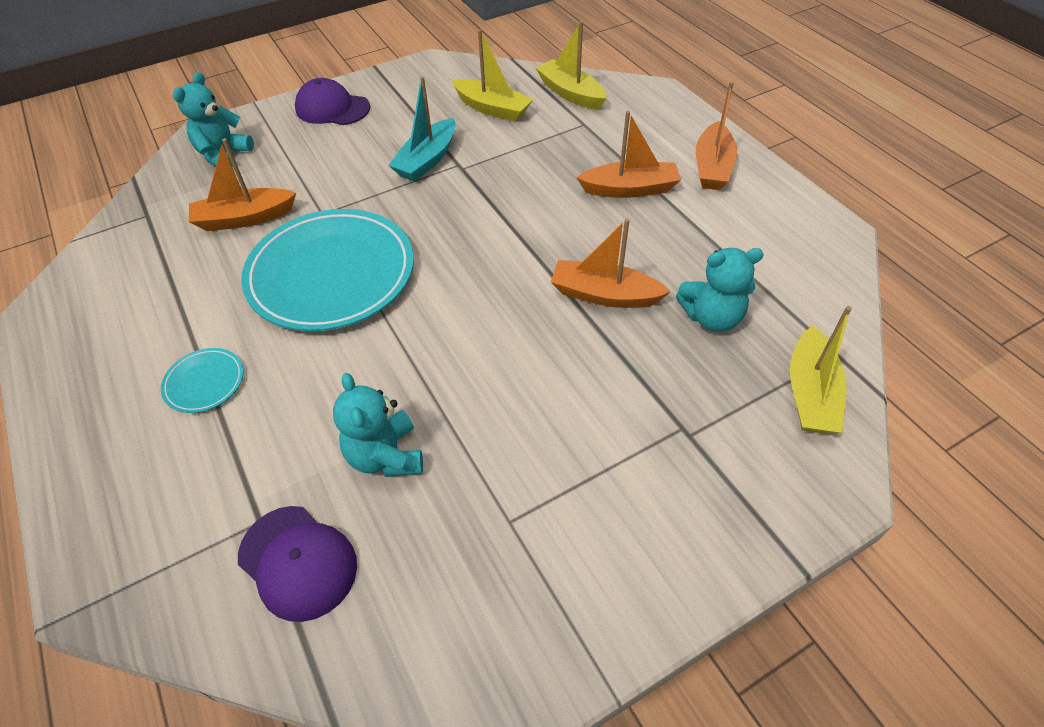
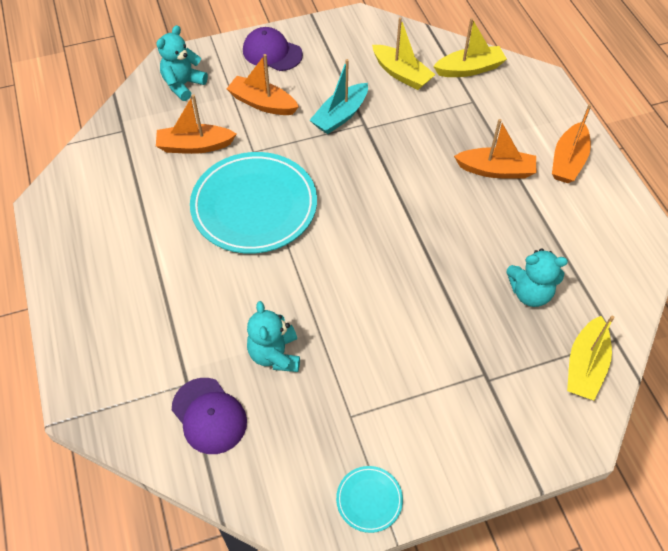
camera: 10 degrees right, 5 degrees up
turquoise plate [161,348,244,413] -> turquoise plate moved to [336,466,403,533]
yellow boat [536,21,607,110] -> yellow boat turned 105 degrees clockwise [433,18,507,77]
orange boat [551,218,671,308] -> orange boat moved to [226,54,299,115]

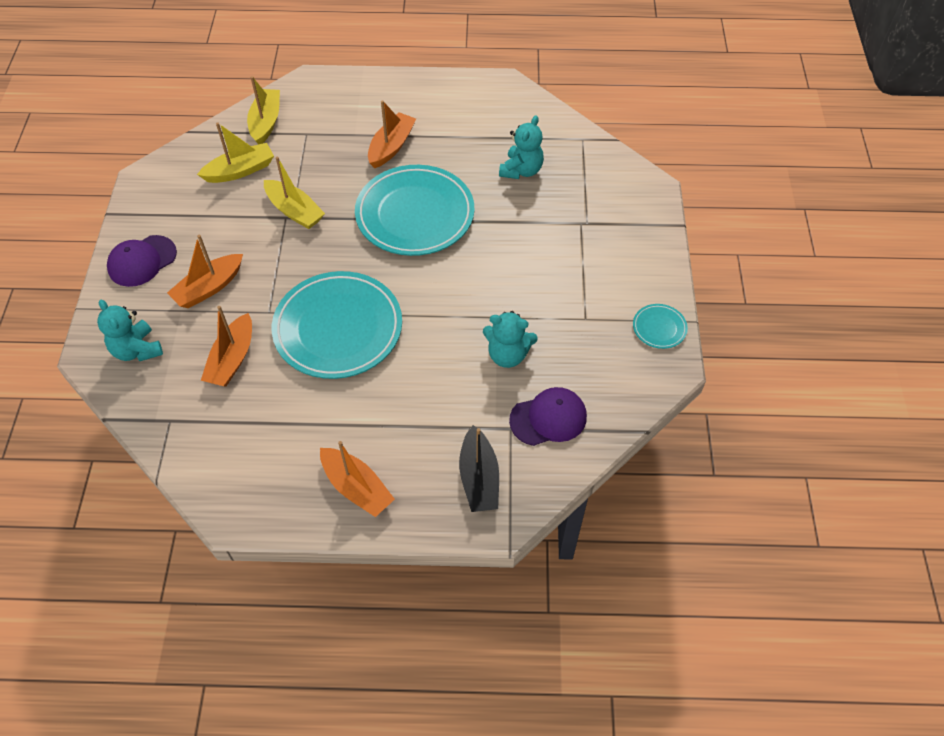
camera: 70 degrees left, 0 degrees up
turquoise boat [310,59,368,134] -> none
orange boat [552,104,591,183] -> orange boat moved to [320,441,395,517]
yellow boat [567,316,614,400] -> yellow boat moved to [264,157,325,229]
none -> turquoise plate [355,165,474,256]
none -> black boat [459,425,499,512]

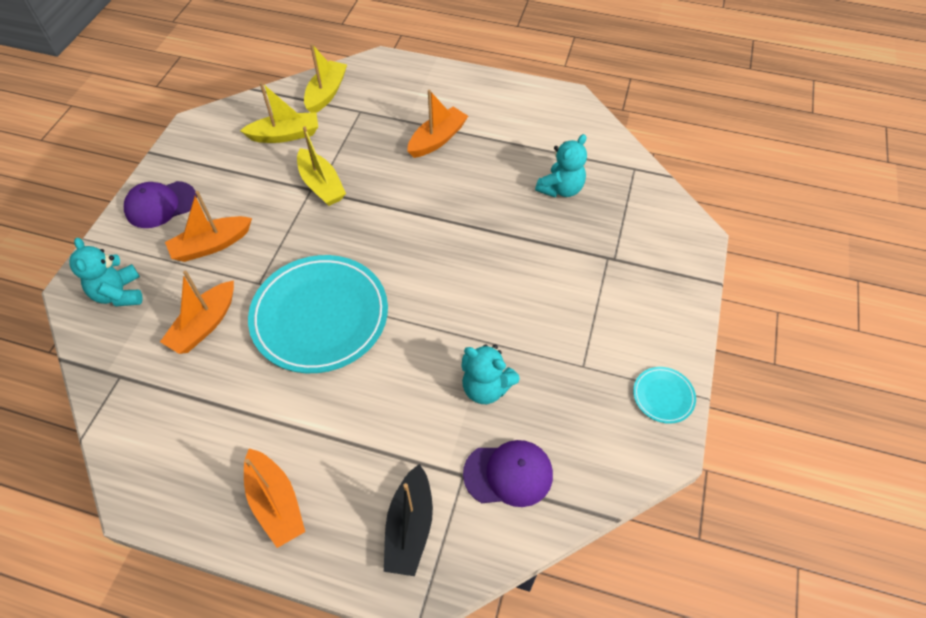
camera: 15 degrees right, 0 degrees up
turquoise plate [355,165,474,256] -> none

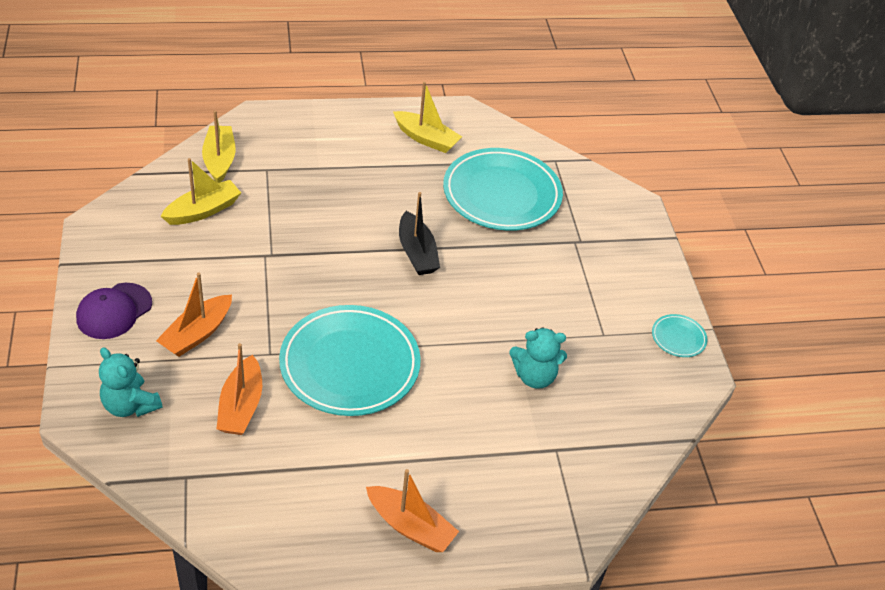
camera: 30 degrees left, 10 degrees down
yellow boat [297,126,346,206] -> yellow boat moved to [393,82,462,153]
black boat [384,464,433,576] -> black boat moved to [399,192,440,275]
orange boat [407,90,468,158] -> none
purple cap [463,440,553,507] -> none
turquoise teddy bear [535,134,587,197] -> turquoise plate [443,148,563,231]

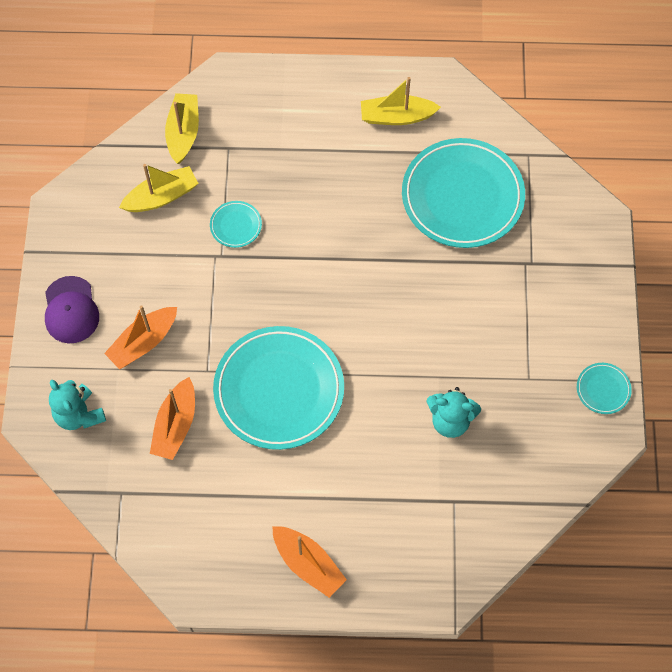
camera: 15 degrees right, 20 degrees up
purple cap [76,283,152,339] -> purple cap turned 60 degrees counterclockwise [45,276,99,343]
yellow boat [393,82,462,153] -> yellow boat turned 135 degrees clockwise [361,77,441,125]
black boat [399,192,440,275] -> none
none -> turquoise plate [210,201,262,248]

